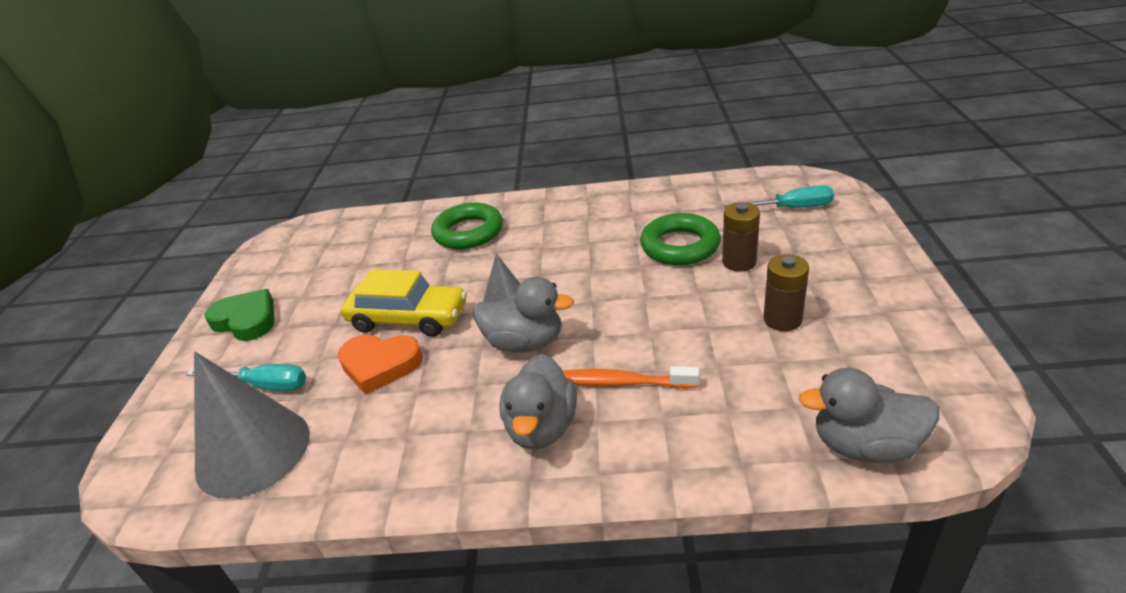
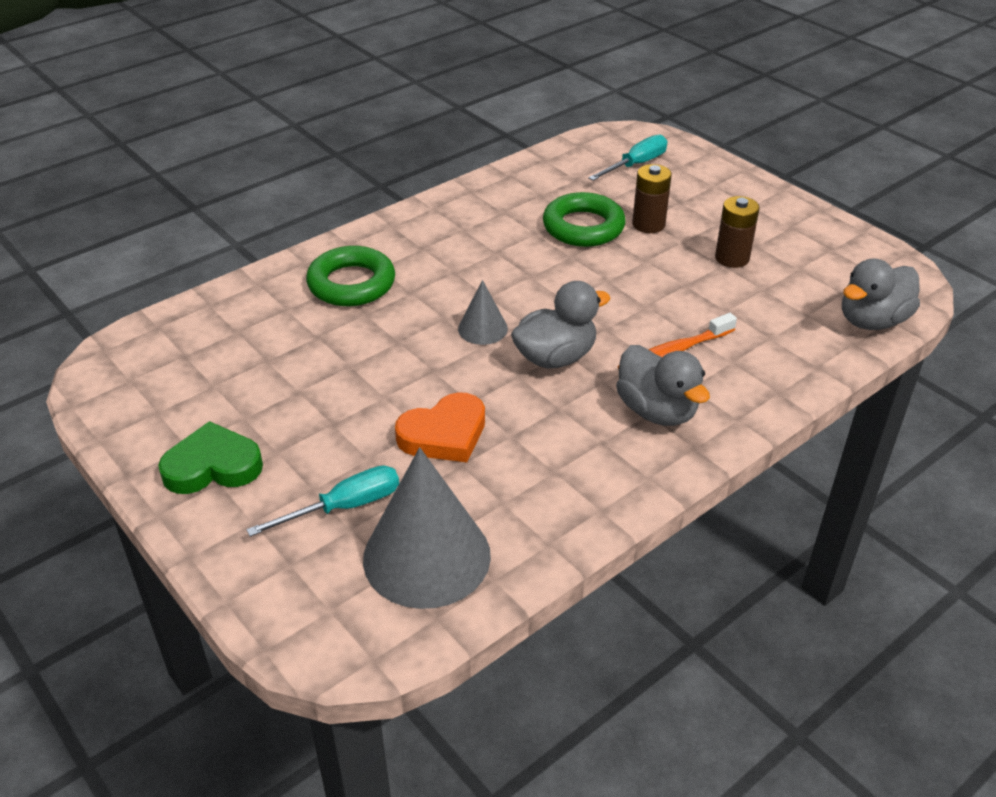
camera: 45 degrees left, 5 degrees up
yellow car [341,269,467,337] -> none

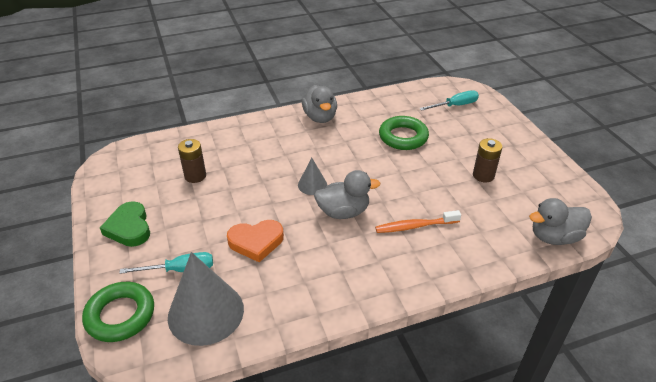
camera: 20 degrees right, 0 degrees up
green heart [158,421,263,494] -> green heart turned 120 degrees counterclockwise [100,201,150,247]
green ring [306,246,395,306] -> green ring moved to [82,282,154,342]
grey duck [616,345,710,426] -> grey duck moved to [302,85,337,123]
brown battery [632,164,672,233] -> brown battery moved to [178,139,206,183]

